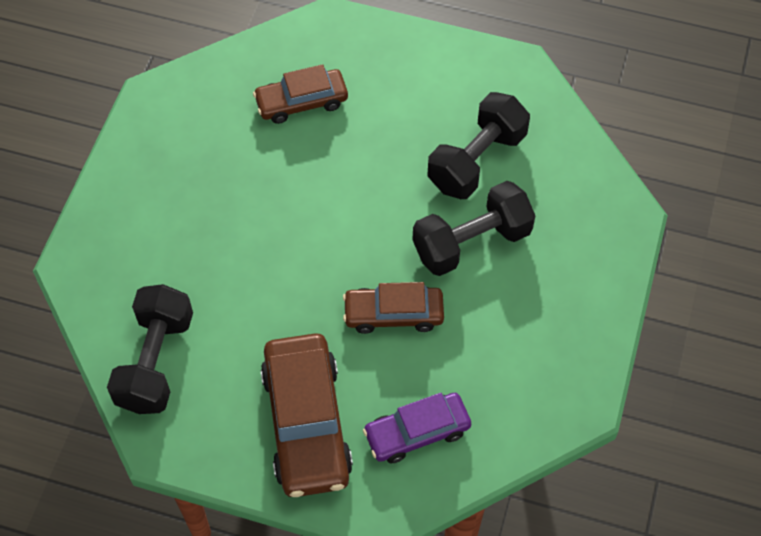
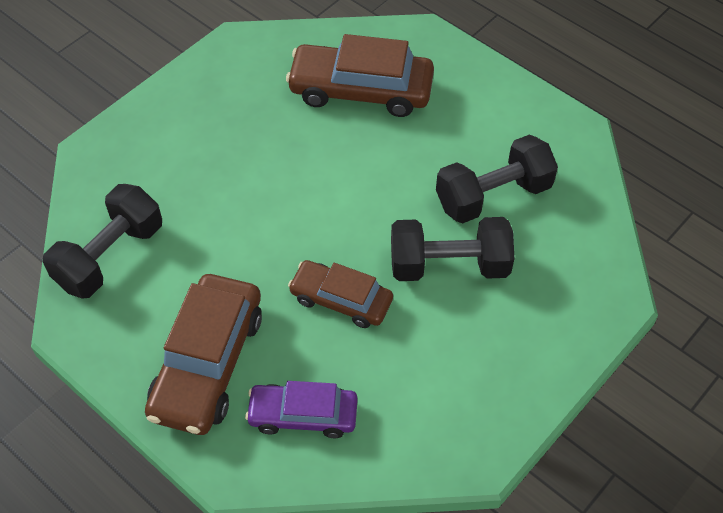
camera: 25 degrees right, 5 degrees down
brown car [253,64,348,124] -> brown car [286,34,434,117], size x1.61

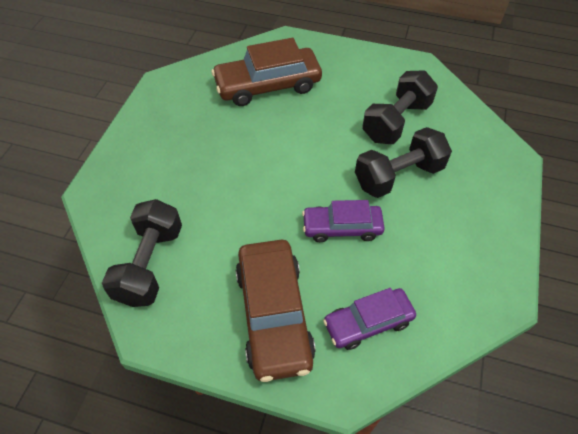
camera: 25 degrees left, 0 degrees up
brown car [288,260,393,328] -> purple car [302,200,385,242]

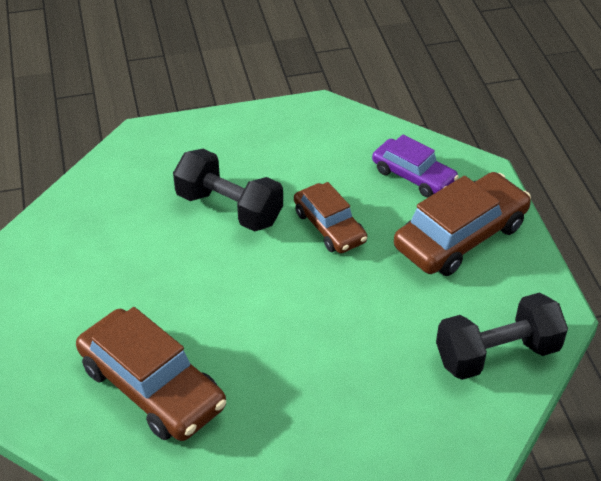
camera: 120 degrees left, 10 degrees down
purple car [302,200,385,242] -> brown car [294,182,367,253]
black dumbbell [362,70,438,144] -> none

